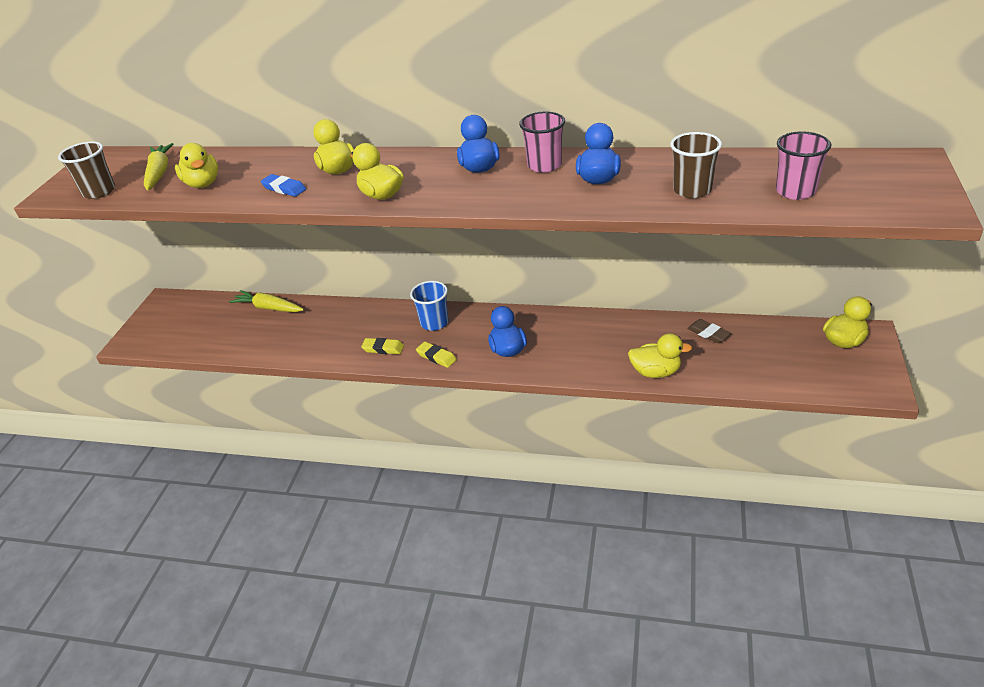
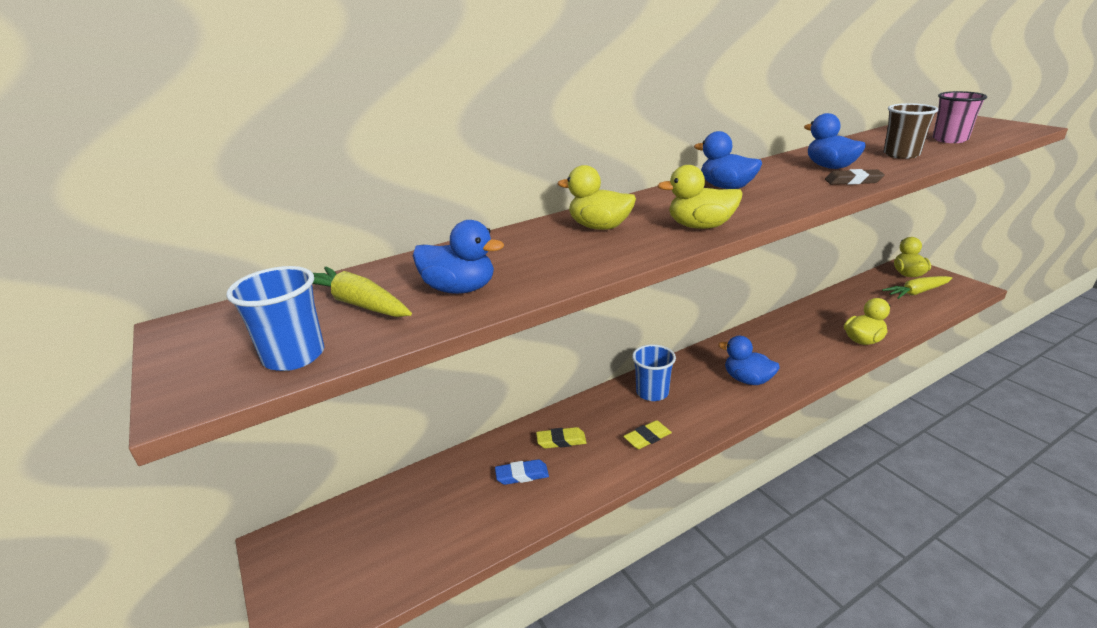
camera: 45 degrees left, 10 degrees down
brown cup [58,141,115,199] -> blue cup [226,266,324,371]
yellow duck [175,143,218,188] -> blue duck [413,220,504,294]
yellow carrot [229,290,304,312] -> yellow carrot moved to [882,276,952,299]
blue eraser [261,174,306,197] -> blue eraser moved to [495,459,549,485]
yellow eraser [416,342,457,368] -> yellow eraser moved to [536,427,587,448]
pink cup [519,111,565,173] -> none
brown eraser [687,319,731,343] -> brown eraser moved to [825,169,885,185]

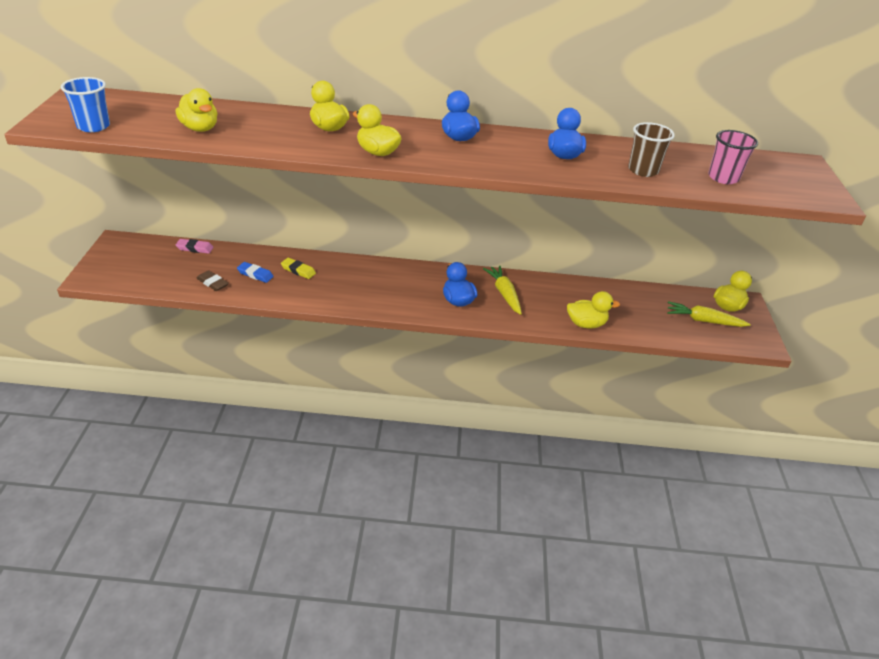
camera: 30 degrees right, 10 degrees up
yellow carrot [313,267,412,317] -> yellow carrot moved to [483,265,522,315]
blue duck [413,220,504,294] -> yellow duck [175,88,217,132]
yellow eraser [623,420,672,449] -> none
blue cup [632,344,676,401] -> none
brown eraser [825,169,885,185] -> brown eraser moved to [197,270,229,291]
none -> pink eraser [176,239,214,254]

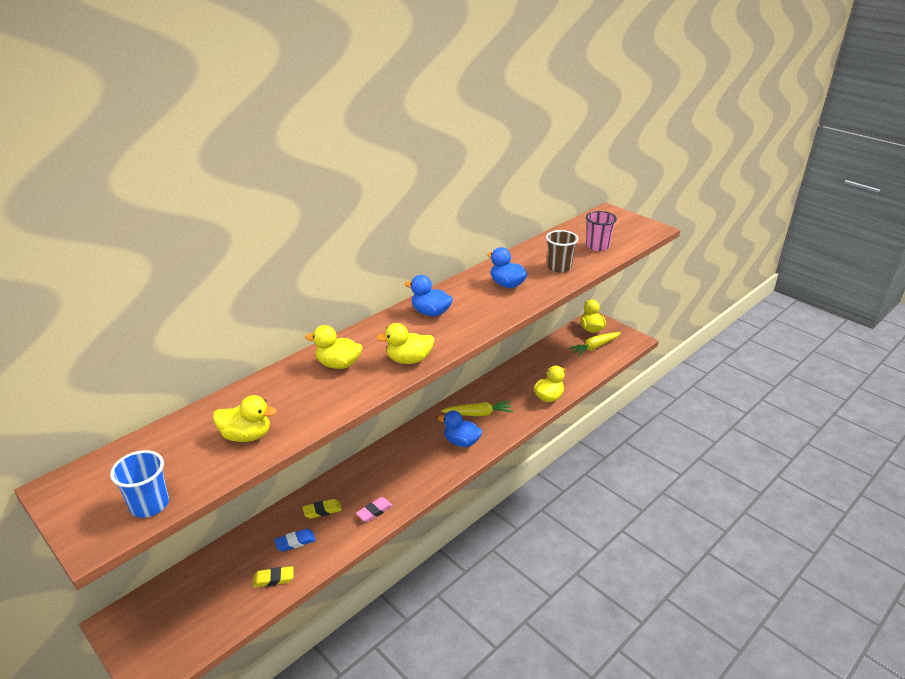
camera: 45 degrees left, 5 degrees down
pink eraser [176,239,214,254] -> pink eraser moved to [356,497,393,522]
brown eraser [197,270,229,291] -> yellow eraser [253,566,294,588]
yellow carrot [483,265,522,315] -> yellow carrot turned 150 degrees clockwise [441,401,513,416]

